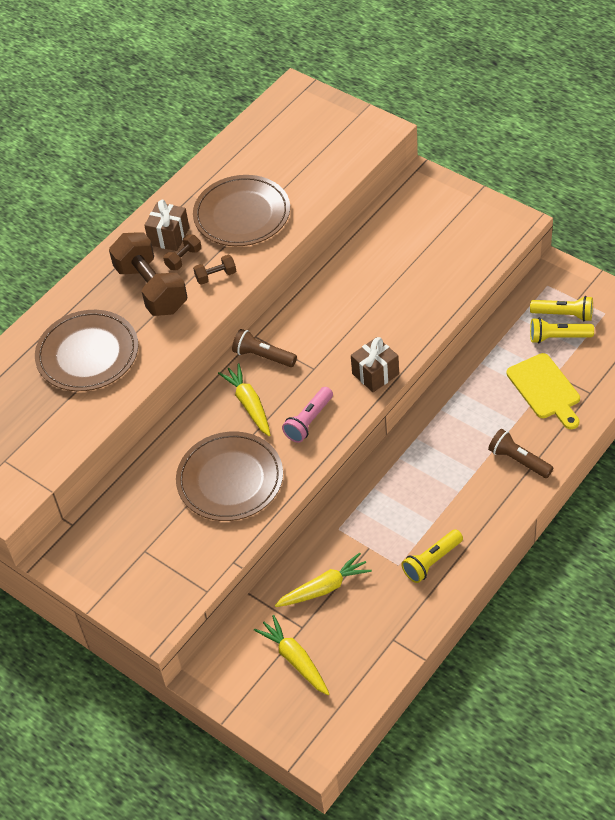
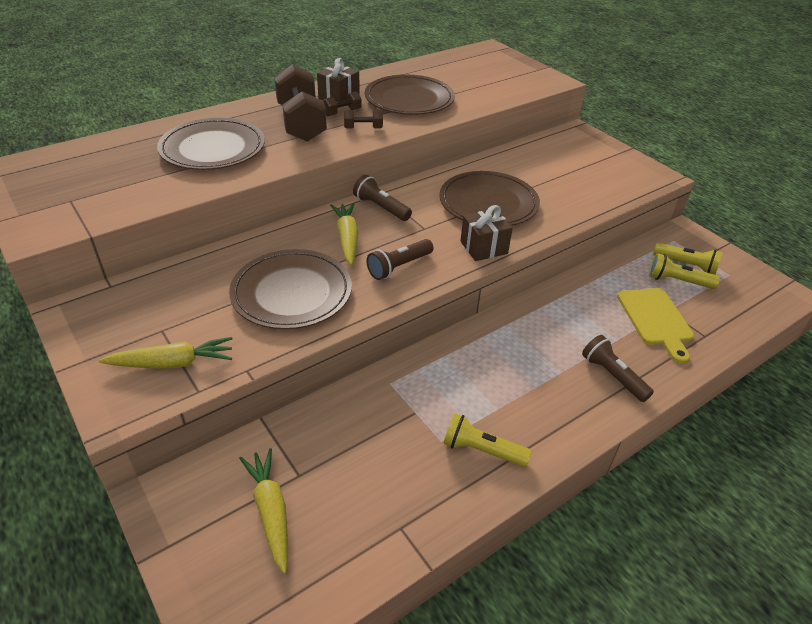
camera: 10 degrees right, 10 degrees down
yellow carrot [275,553,372,607] -> yellow carrot moved to [99,337,232,369]
pink flashlight [282,387,333,443] -> brown flashlight [366,239,433,280]
yellow flashlight [401,529,463,583] -> yellow flashlight turned 45 degrees clockwise [443,413,532,467]
none -> brown plate [439,171,540,226]

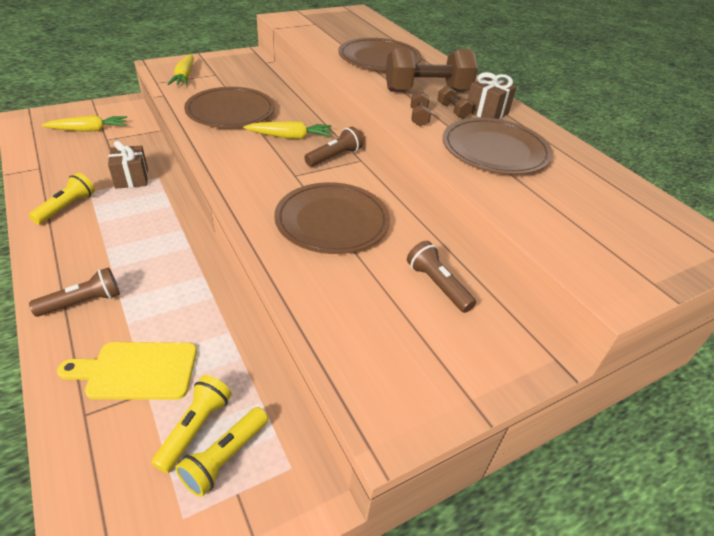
camera: 95 degrees right, 0 degrees up
brown flashlight [366,239,433,280] -> brown flashlight moved to [407,241,476,313]
brown gift [460,205,513,261] -> brown gift moved to [108,141,148,189]

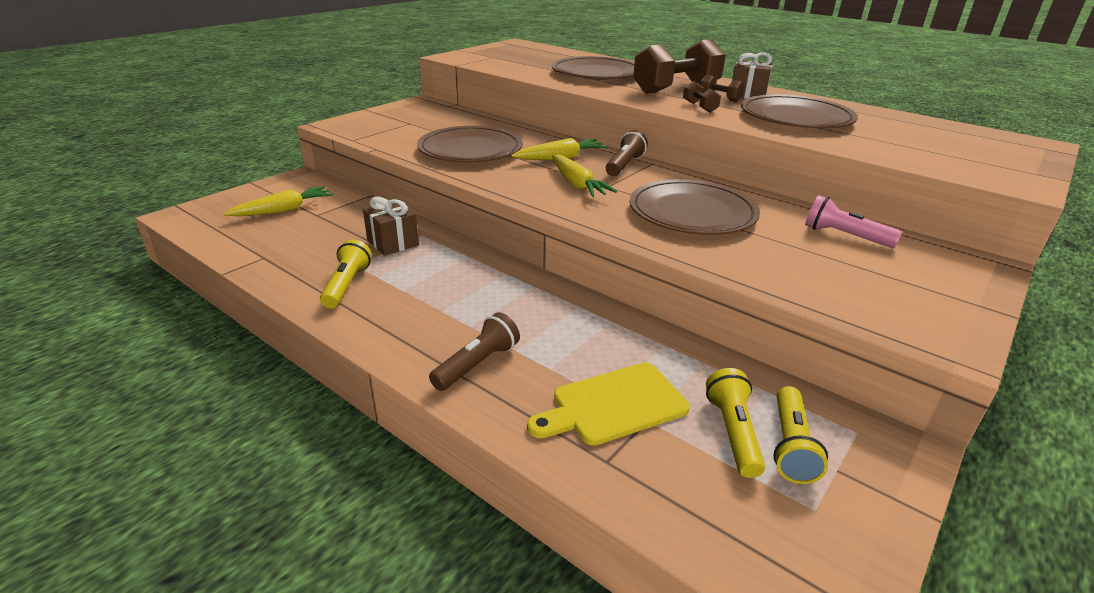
camera: 20 degrees left, 10 degrees down
yellow carrot [167,54,194,86] -> yellow carrot moved to [552,155,617,197]
brown flashlight [407,241,476,313] -> pink flashlight [805,195,902,248]

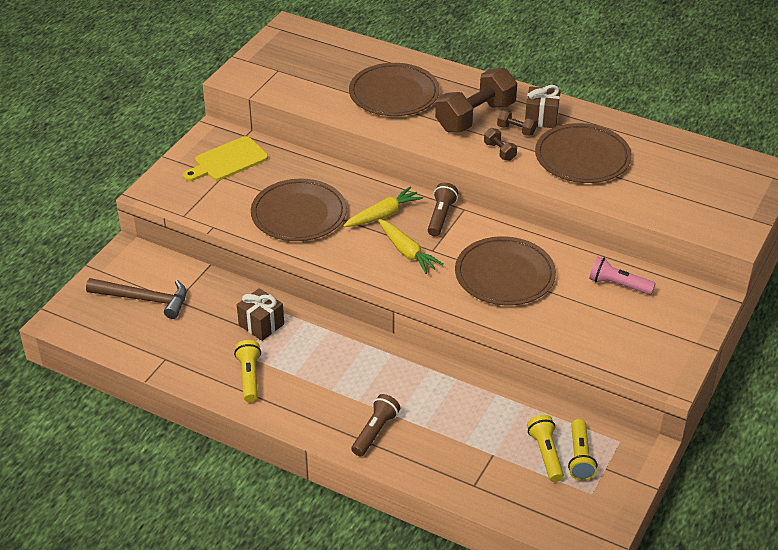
camera: 10 degrees left, 10 degrees up
yellow carrot [224,186,333,216] -> brown hammer [86,278,187,319]
yellow cutting board [527,363,690,445] -> yellow cutting board moved to [183,136,268,181]

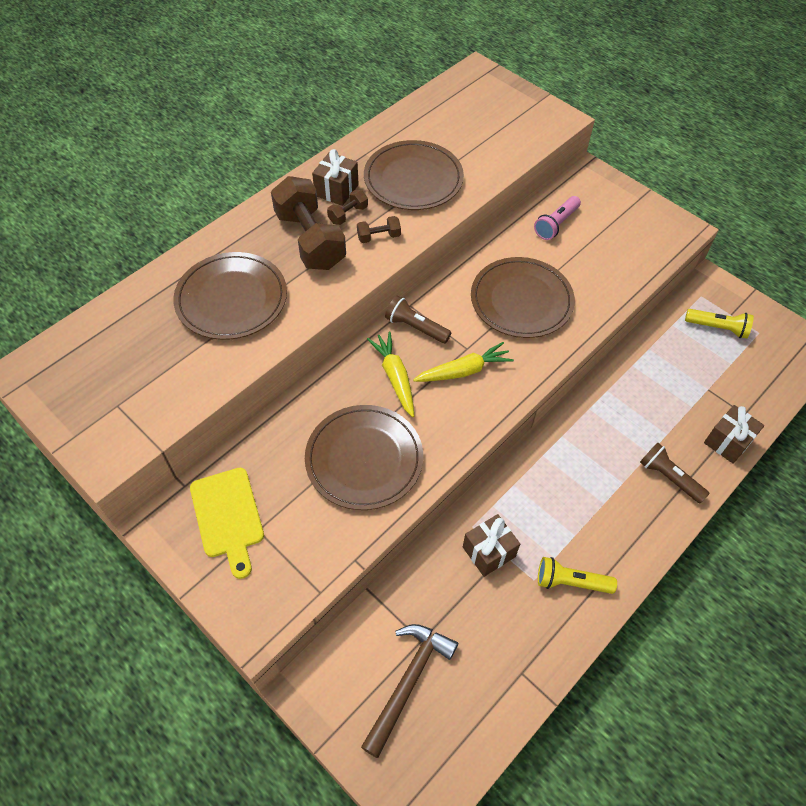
camera: 75 degrees left, 15 degrees up
yellow flashlight [527,415,564,482] -> none
none -> brown gift [704,405,764,464]

